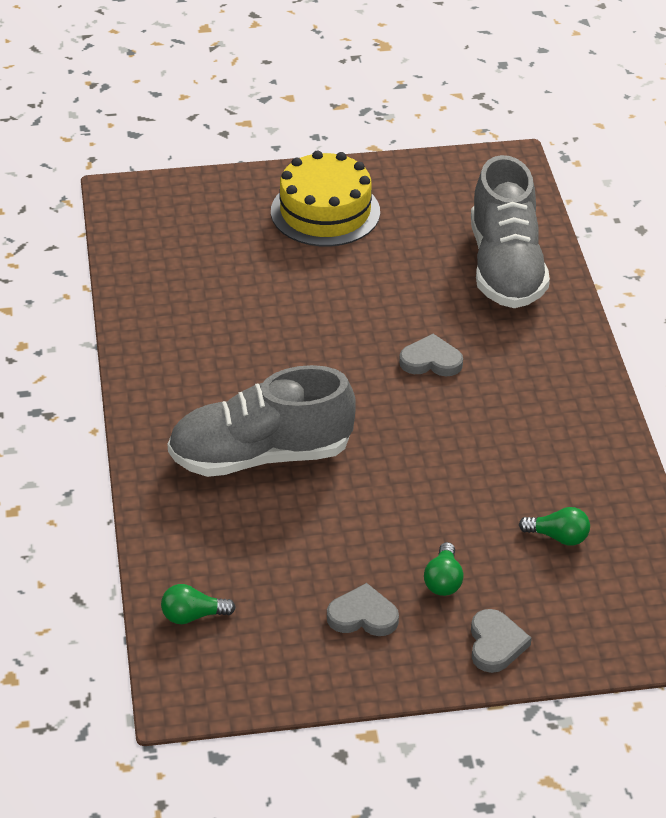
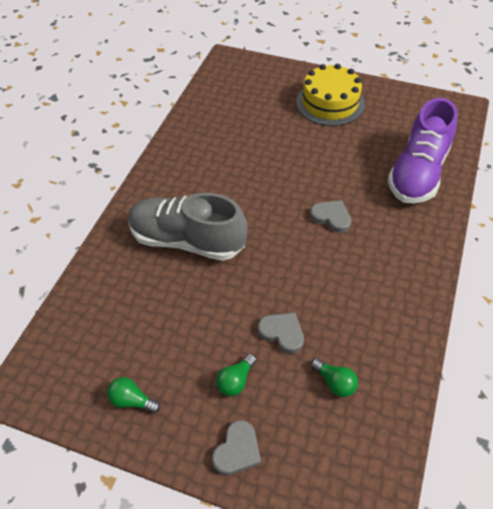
camera: 30 degrees right, 10 degrees up
green light bulb [161,584,236,624] -> green light bulb moved to [107,377,160,413]
grey heart [327,583,399,636] -> grey heart moved to [258,313,304,354]
grey shoe [471,155,550,308] -> purple shoe [388,98,458,203]

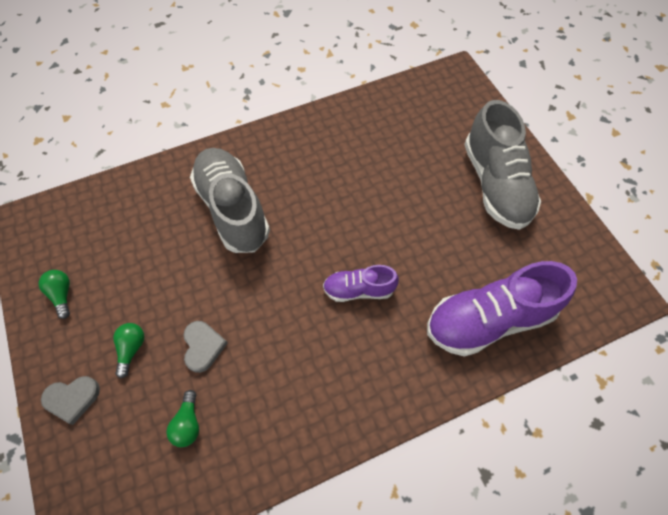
camera: 45 degrees right, 10 degrees up
green light bulb [216,354,256,396] -> green light bulb turned 105 degrees clockwise [113,323,145,378]
yellow cake [296,64,365,126] -> grey shoe [464,100,541,230]
grey heart [310,200,351,233] -> purple shoe [323,265,399,302]

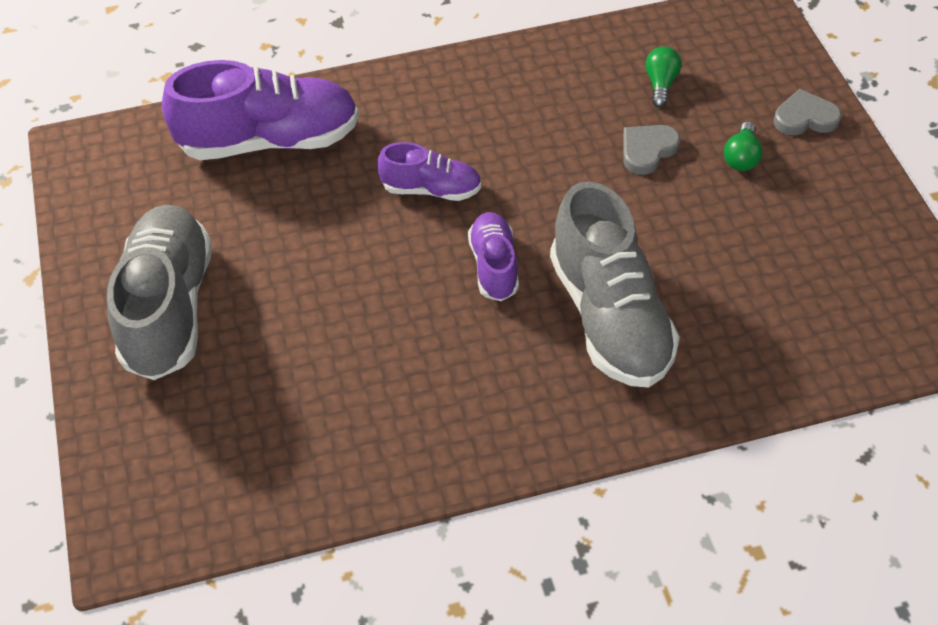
camera: 170 degrees left, 10 degrees down
green light bulb [38,270,70,319] -> none
grey heart [183,321,228,373] -> grey heart turned 45 degrees clockwise [623,125,680,175]
none -> purple shoe [468,212,519,301]

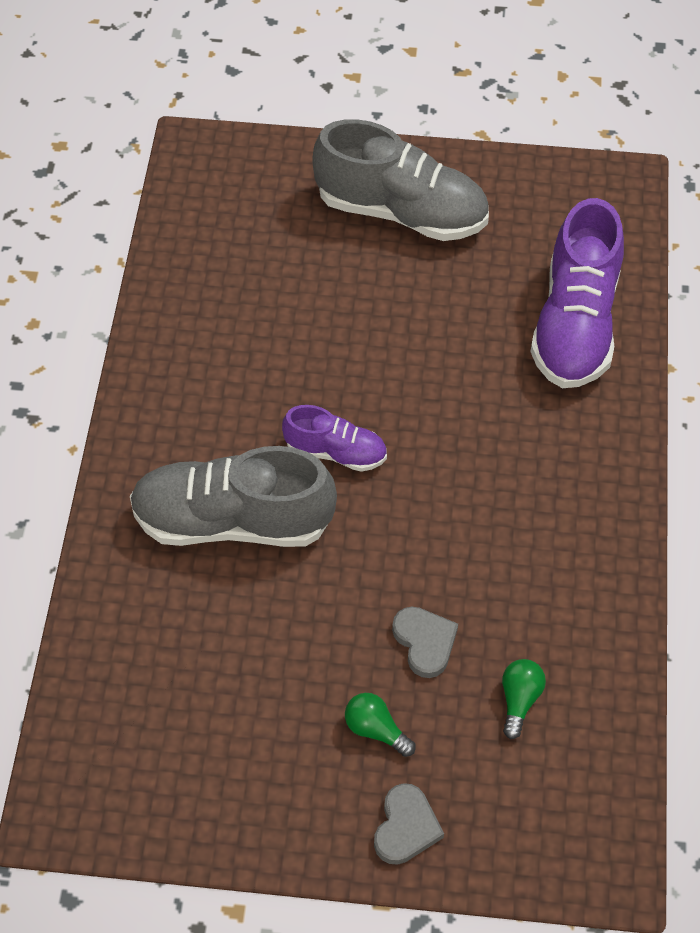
camera: 110 degrees right, 5 degrees up
purple shoe [377,142,481,201] -> none
green light bulb [645,46,681,108] -> green light bulb turned 105 degrees counterclockwise [502,659,546,739]

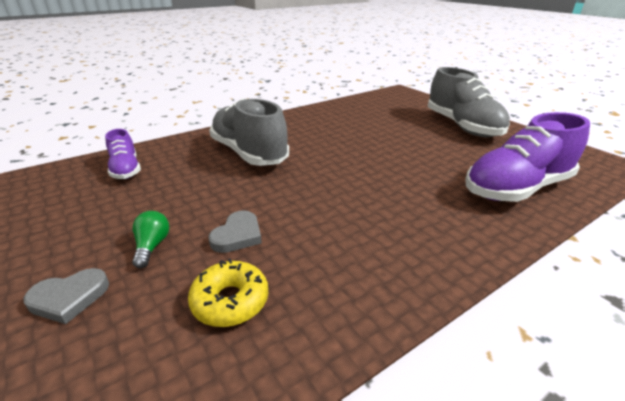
camera: 50 degrees right, 25 degrees down
purple shoe [282,405,387,472] -> purple shoe moved to [105,129,141,179]
green light bulb [502,659,546,739] -> yellow donut [188,258,268,327]

